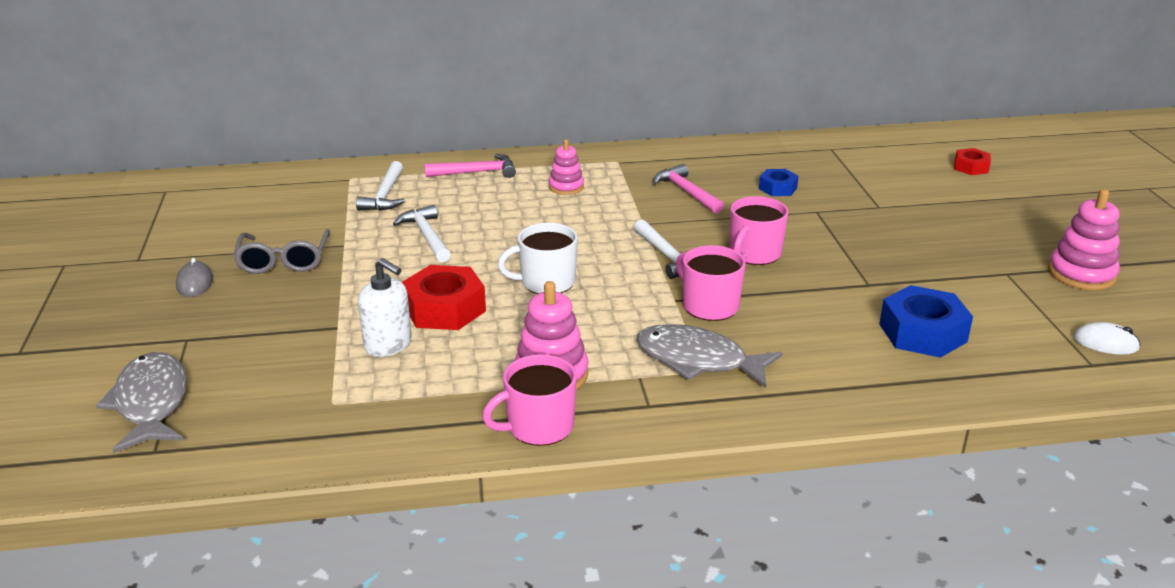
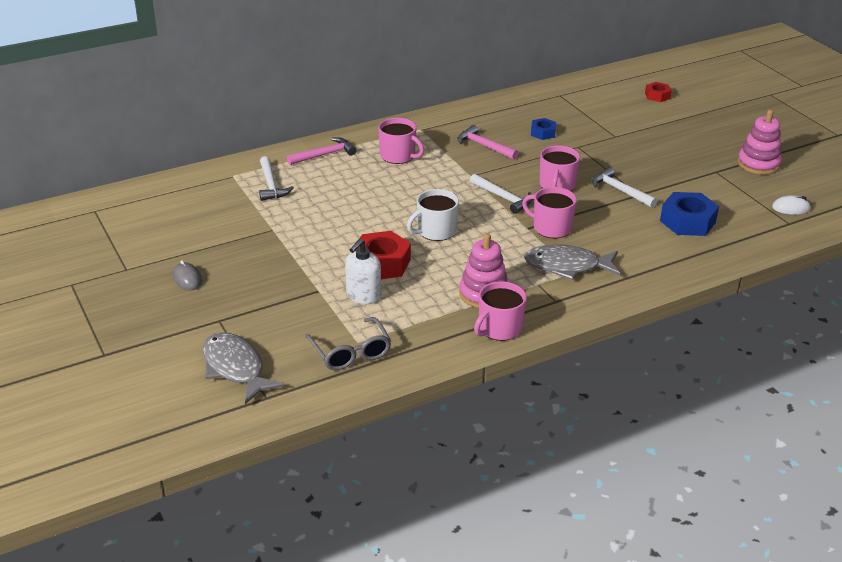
camera: 20 degrees left, 5 degrees up
grey glasses [233,229,330,274] -> grey glasses moved to [305,317,391,370]
white soap dispenser [358,258,412,357] -> white soap dispenser turned 105 degrees clockwise [345,238,381,304]
white hammer [393,205,451,262] -> white hammer moved to [592,167,657,208]
pink stacking toy [549,139,584,195] -> pink mug [378,118,424,164]

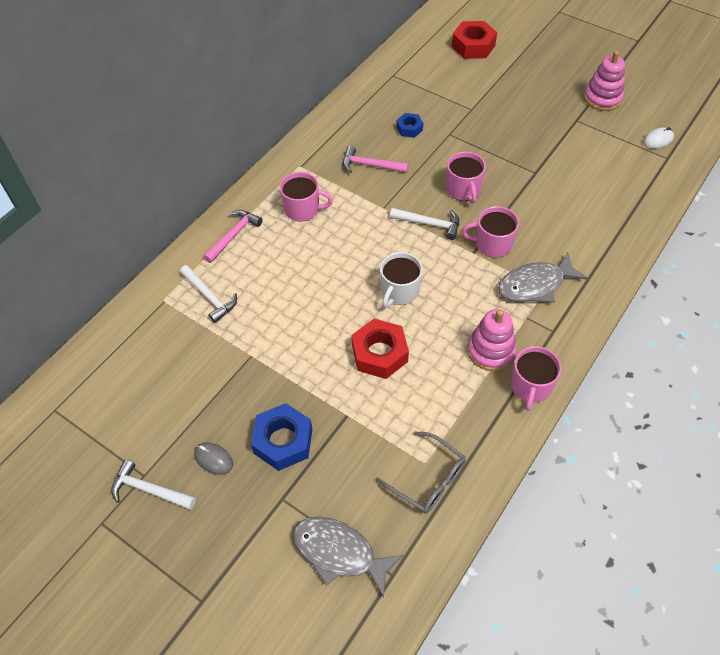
camera: 25 degrees left, 20 degrees up
white soap dispenser [345,238,381,304] -> none
white hammer [592,167,657,208] -> white hammer moved to [111,459,196,510]
red nut [645,82,672,102] -> red nut [452,21,497,59], size x1.77
blue nut [660,192,719,236] -> blue nut moved to [251,403,312,471]

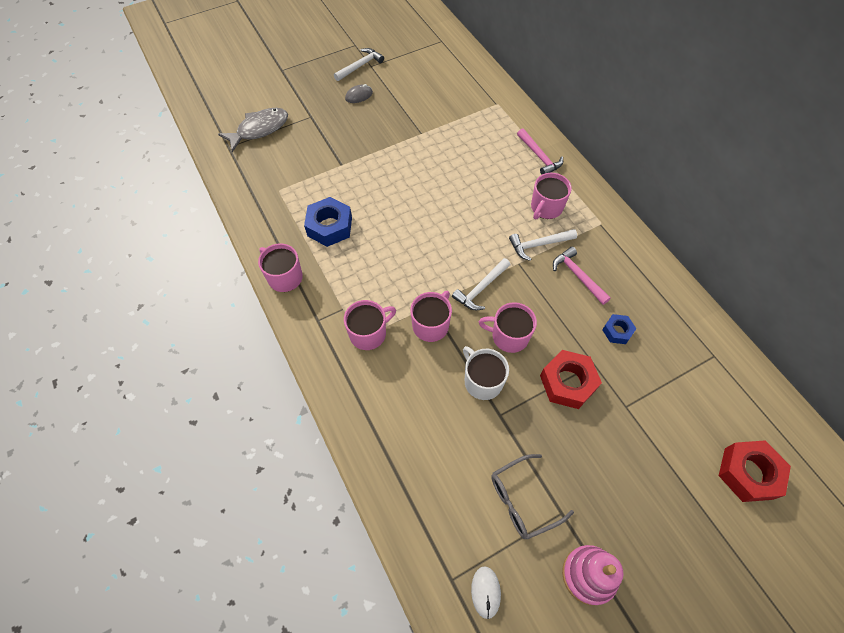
camera: 115 degrees right, 5 degrees up
white hammer [180,265,237,323] -> white hammer moved to [509,229,577,261]
blue nut [251,403,312,471] -> blue nut moved to [304,197,352,247]
pink hammer [343,146,409,173] -> pink hammer turned 75 degrees counterclockwise [553,247,611,305]
red nut [352,319,409,379] -> red nut moved to [540,350,602,409]
grey glasses [376,431,466,514] -> grey glasses moved to [491,454,574,540]
white mug [380,252,423,308] -> white mug moved to [463,346,509,400]
pink stacking toy [467,309,517,371] -> none
grey fish [498,253,588,303] -> pink mug [344,300,396,350]

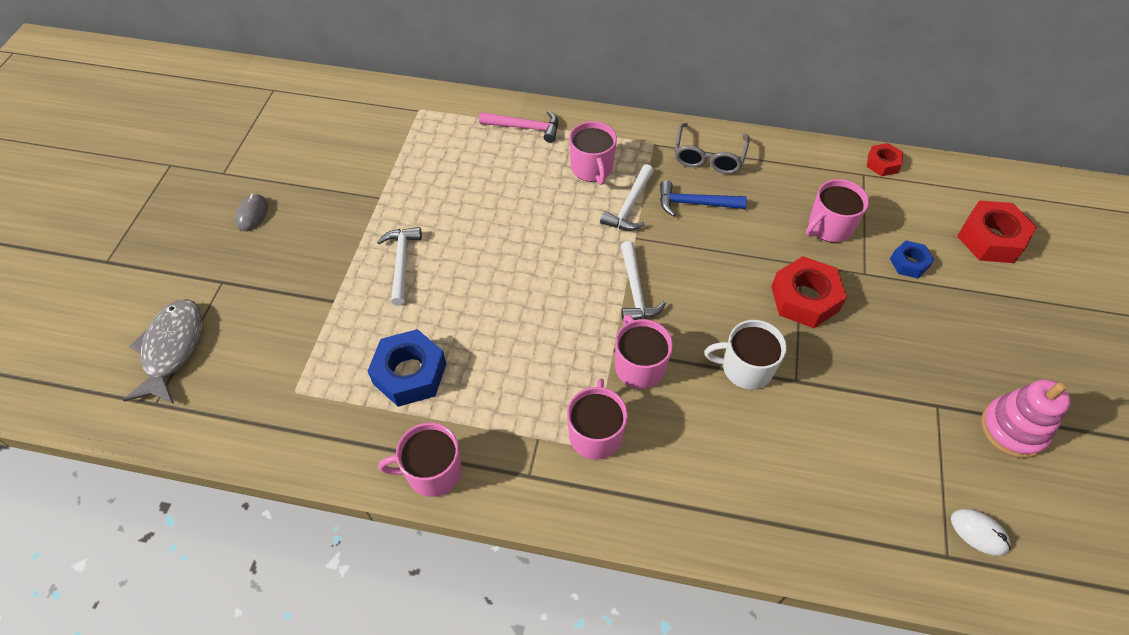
camera: 50 degrees left, 5 degrees down
white hammer [334,48,384,81] -> white hammer moved to [377,227,422,306]
pink mug [479,302,537,353] -> pink mug moved to [806,179,869,242]
grey glasses [491,454,574,540] -> grey glasses moved to [675,123,750,174]
pink hammer [553,247,611,305] -> blue hammer [660,180,747,217]
blue nut [602,314,637,344] -> blue nut moved to [890,241,934,279]
none -> red nut [867,143,903,176]

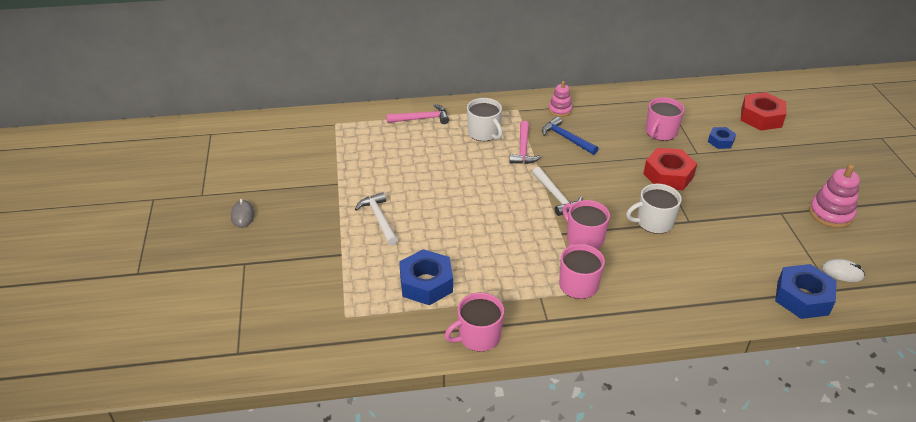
camera: 20 degrees left, 15 degrees down
grey fish [123,299,202,404] -> none
pink mug [569,121,617,185] -> white mug [467,98,503,141]
white hammer [600,164,654,231] -> pink hammer [509,121,541,164]
blue hammer [660,180,747,217] -> blue hammer turned 60 degrees clockwise [542,117,598,155]
grey glasses [675,123,750,174] -> pink stacking toy [549,81,572,117]
red nut [867,143,903,176] -> none
none -> blue nut [775,264,837,319]

